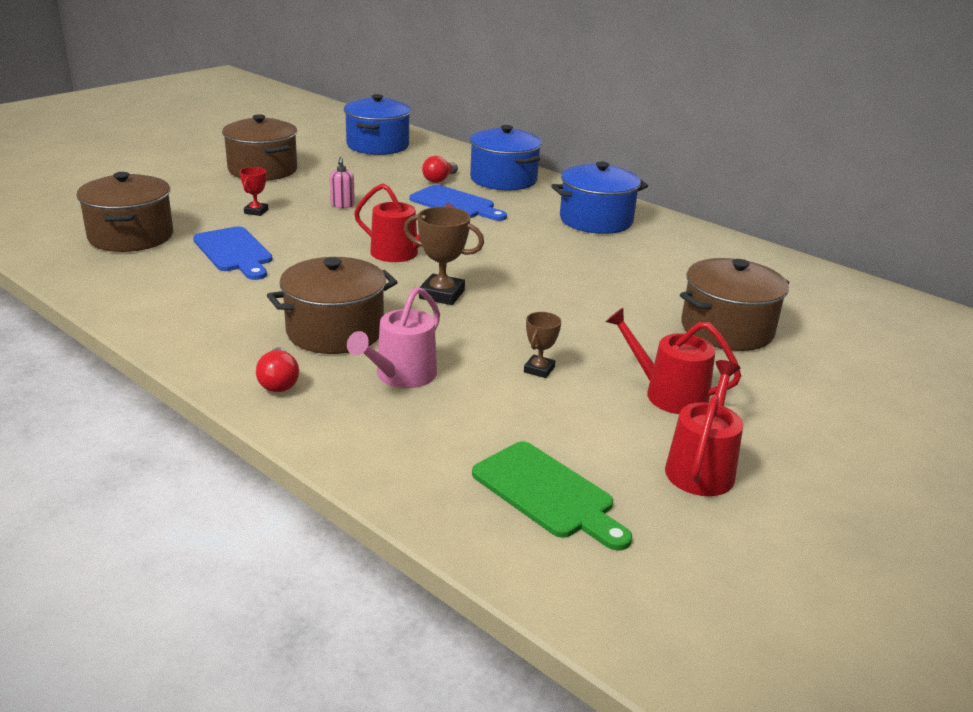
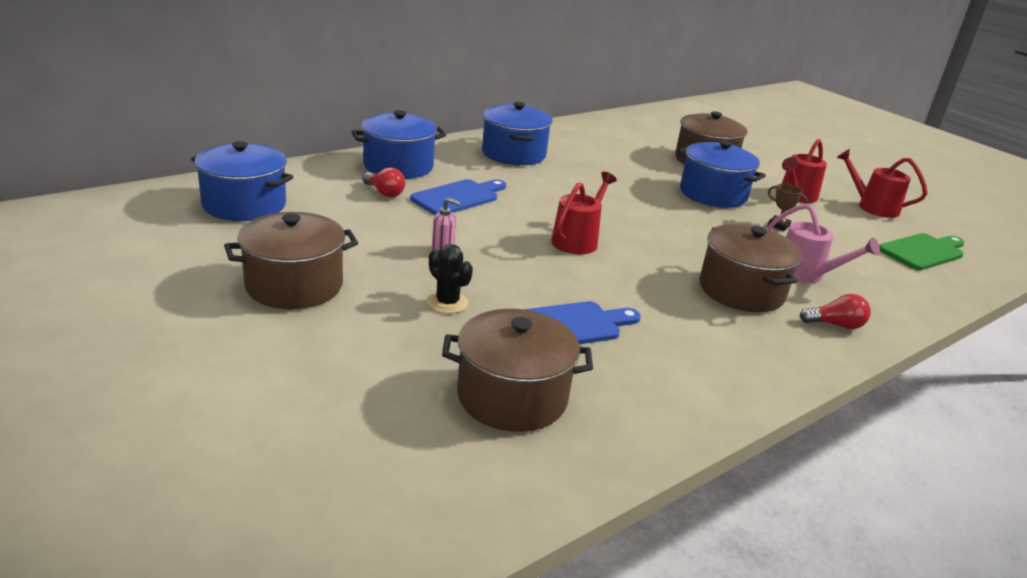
camera: 80 degrees left, 0 degrees up
red trophy [240,167,268,216] -> black cactus [427,244,473,314]
brown trophy [404,207,484,305] -> none
none -> blue pot [678,141,766,208]

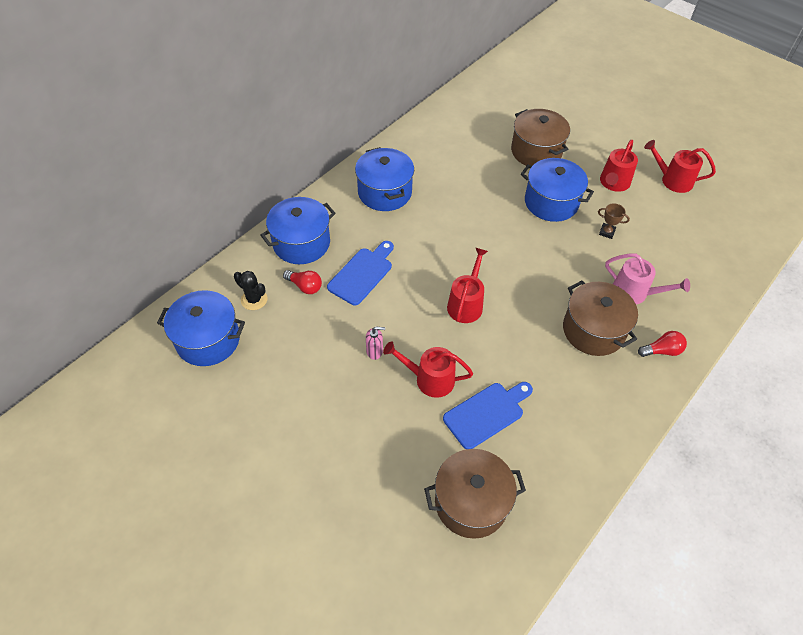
camera: 10 degrees left, 25 degrees up
brown pot [224,212,358,309] -> none
black cactus [427,244,473,314] -> black cactus moved to [234,271,268,310]
green cutting board [879,233,964,270] -> none
none -> red watering can [383,341,473,398]

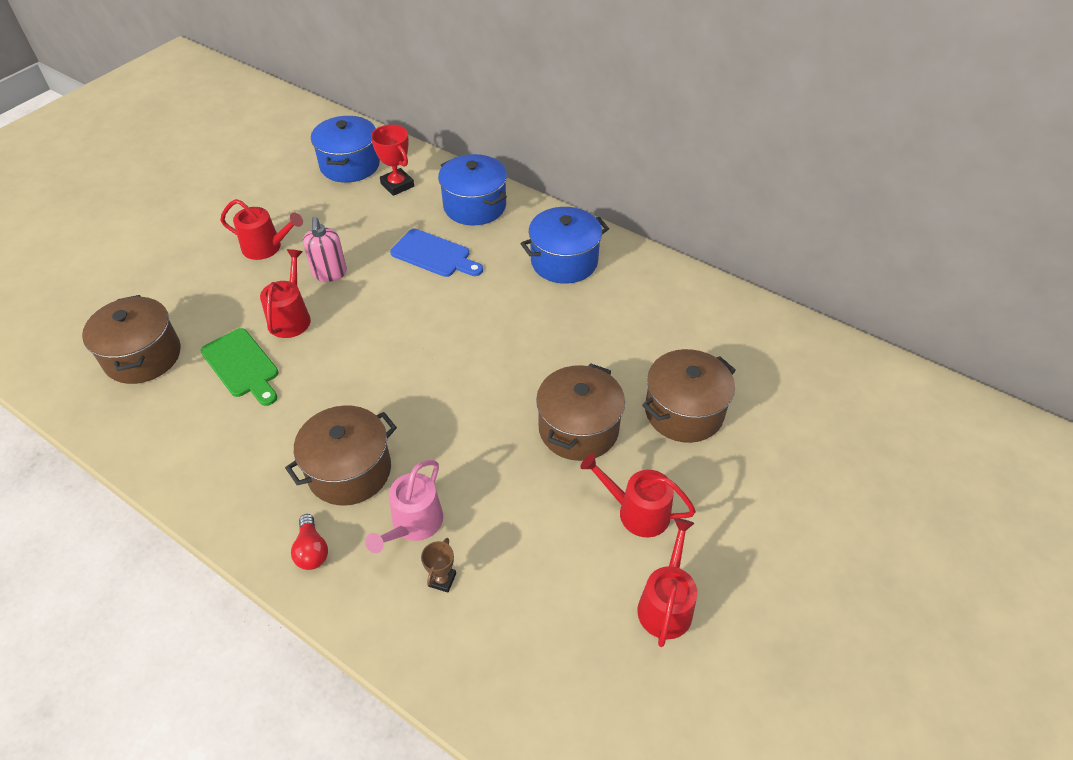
camera: 85 degrees right, 5 degrees down
black cactus [234,271,268,310] -> red trophy [371,125,414,196]
red light bulb [283,270,322,294] -> none
pink soap dispenser [366,327,385,360] -> pink soap dispenser [303,217,347,282], size x1.57
blue cutting board [443,382,533,449] -> green cutting board [201,328,279,406]
red watering can [447,248,488,323] -> red watering can moved to [220,199,303,260]
blue pot [521,158,594,222] -> brown pot [536,363,625,461]
brown trophy [598,203,630,239] -> brown trophy moved to [421,538,456,593]

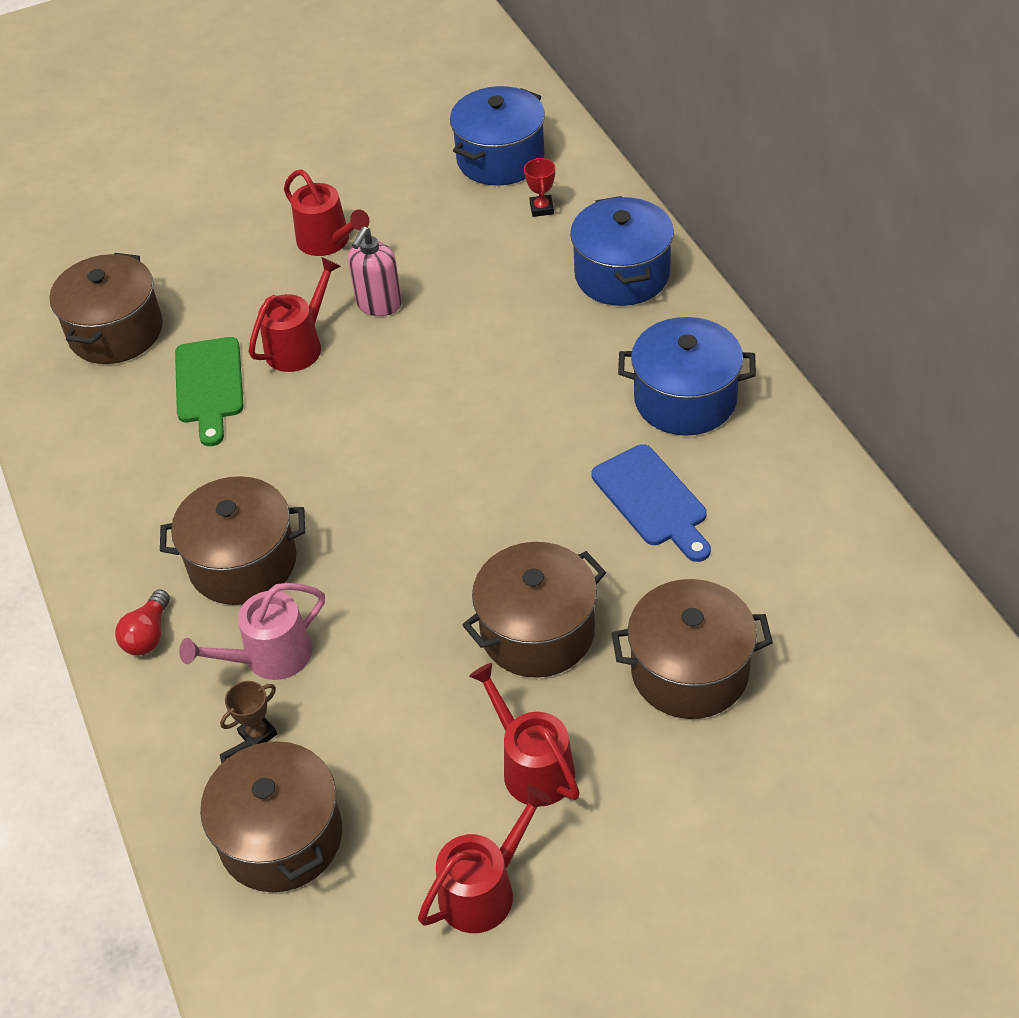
camera: 35 degrees right, 0 degrees up
red trophy [371,125,414,196] -> red trophy [524,158,555,217], size x0.59
blue cutting board [390,229,483,277] -> blue cutting board moved to [592,444,711,562]
none -> brown pot [200,738,342,892]

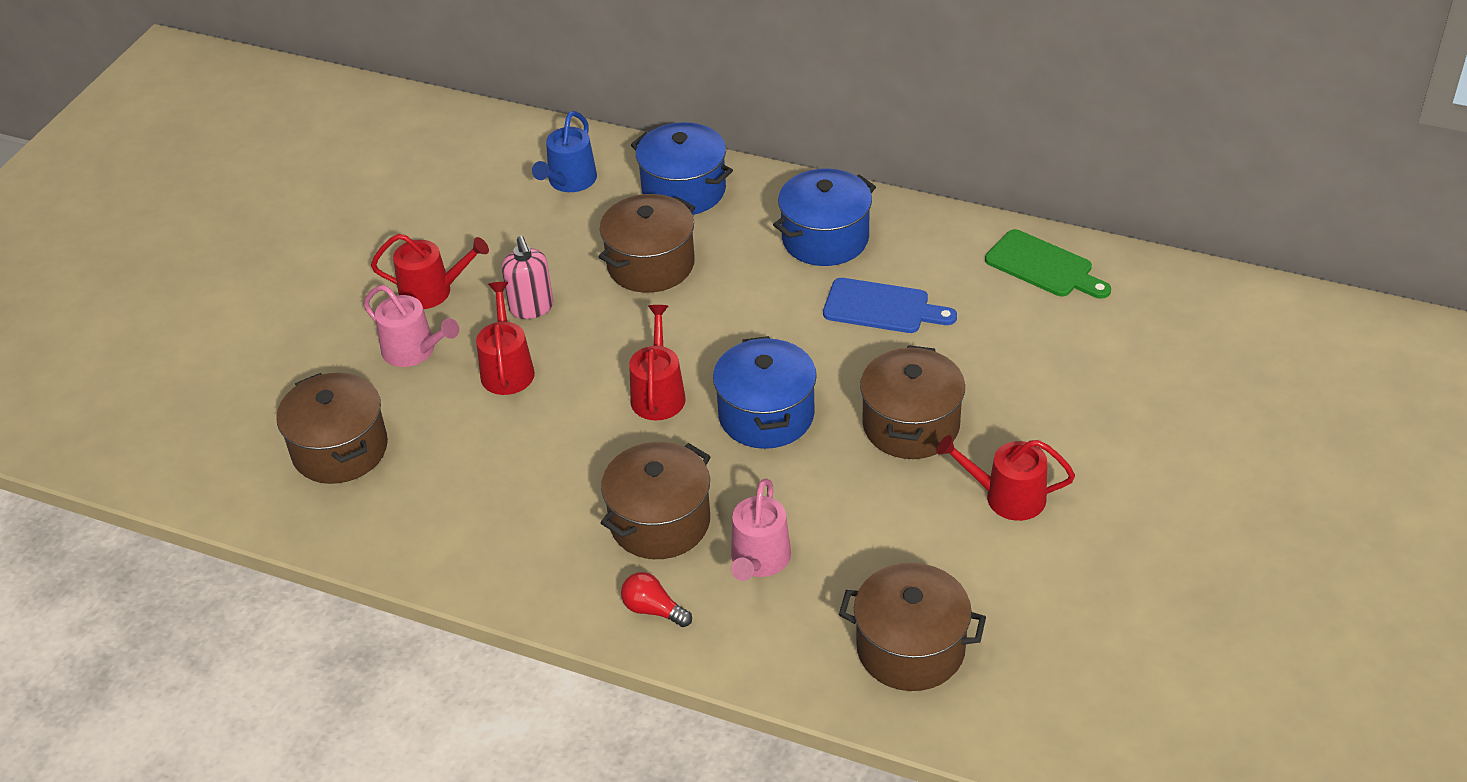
camera: 45 degrees left, 5 degrees down
red light bulb [115,590,170,656] -> red light bulb turned 150 degrees clockwise [621,572,692,627]
green cutting board [175,337,244,446] -> green cutting board moved to [985,229,1111,299]
brown trophy [220,681,277,744] -> none
red watering can [418,785,552,933] -> red watering can moved to [629,305,686,420]
blue pot [450,86,545,186] -> blue pot moved to [713,336,817,449]
red trophy [524,158,555,217] -> blue watering can [532,111,597,192]
brown pot [612,579,773,719] -> brown pot moved to [599,194,695,293]
none -> pink watering can [363,285,459,367]

